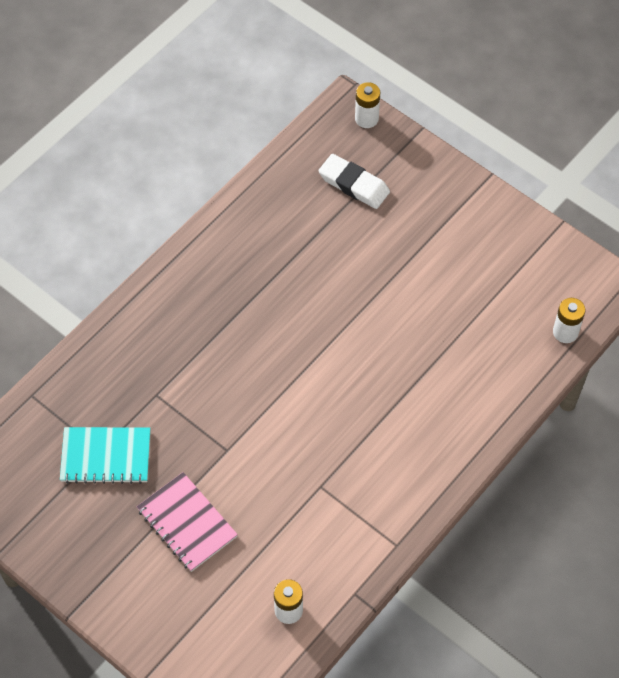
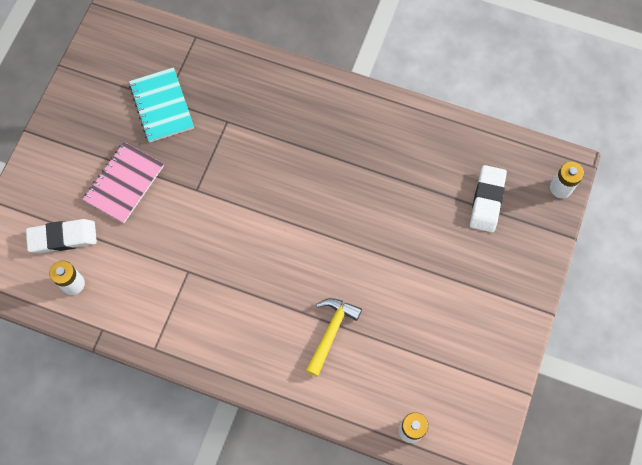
camera: 70 degrees right, 10 degrees up
none -> white eraser [26,219,97,253]
none -> yellow hammer [306,298,362,376]

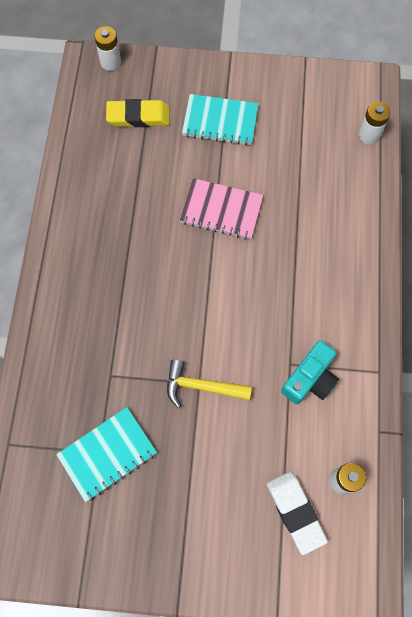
camera: 105 degrees left, 0 degrees up
pink notebook [83,142,164,224] -> pink notebook moved to [180,178,263,240]
yellow hammer [306,298,362,376] -> yellow hammer moved to [167,360,252,408]
white eraser [470,165,507,232] -> yellow eraser [106,99,170,127]
none -> turquoise notebook [182,94,258,145]
none -> turquoise camera [281,340,339,404]

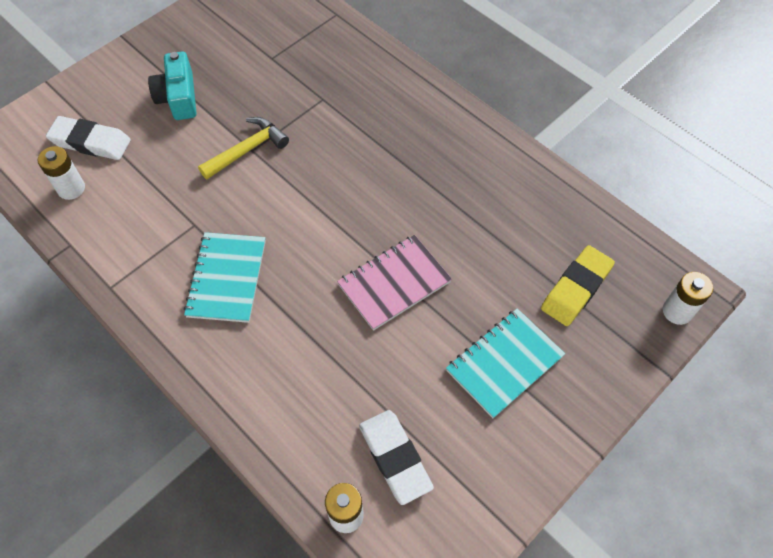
camera: 130 degrees right, 10 degrees down
turquoise notebook [56,407,157,502] -> turquoise notebook moved to [184,232,266,323]
turquoise camera [281,340,339,404] -> turquoise camera moved to [148,51,197,120]
none -> white eraser [359,410,434,505]

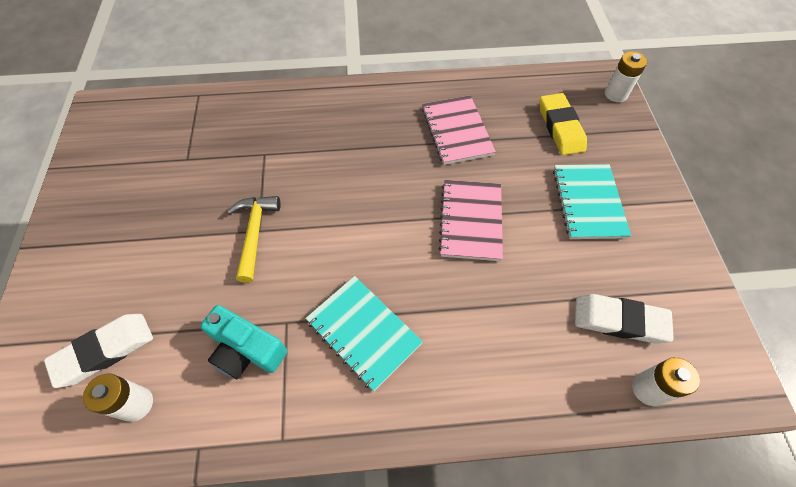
camera: 50 degrees left, 0 degrees up
turquoise camera [148,51,197,120] -> turquoise camera moved to [200,305,287,379]
none -> pink notebook [422,95,496,165]

